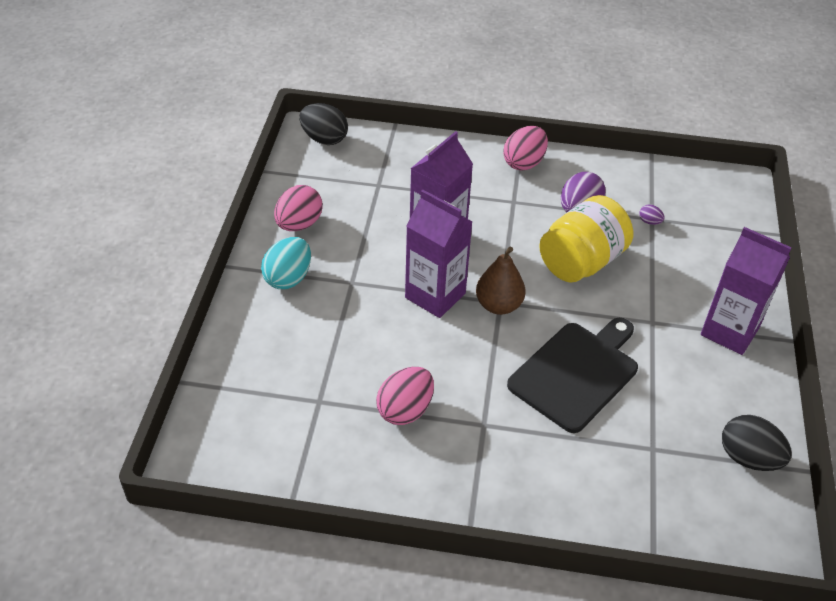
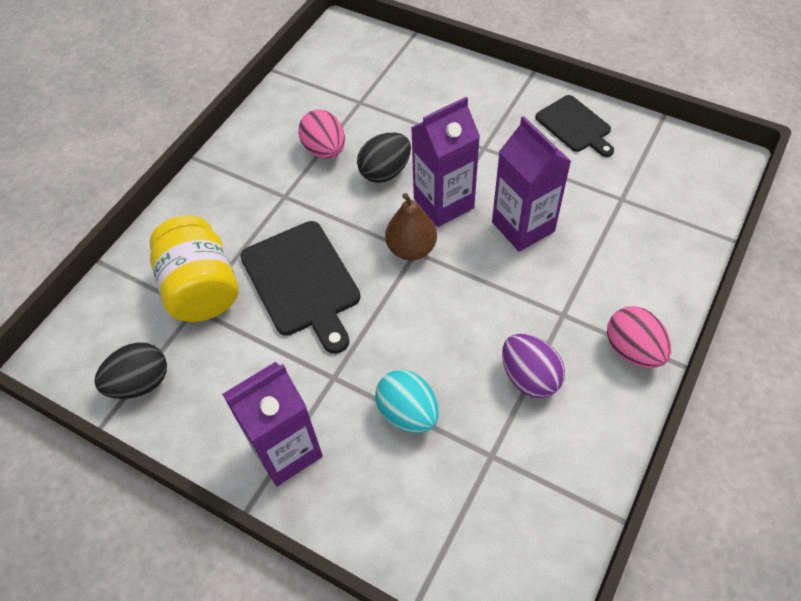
camera: 115 degrees right, 10 degrees up
turquoise egg [261,237,311,289] -> turquoise egg moved to [375,370,439,433]
pink egg [274,185,323,231] -> black cutting board [535,95,614,157]
black egg [299,103,348,145] -> black egg moved to [357,133,411,183]
yellow jar [539,195,633,283] -> yellow jar moved to [149,216,238,322]
purple egg [639,204,665,225] -> none

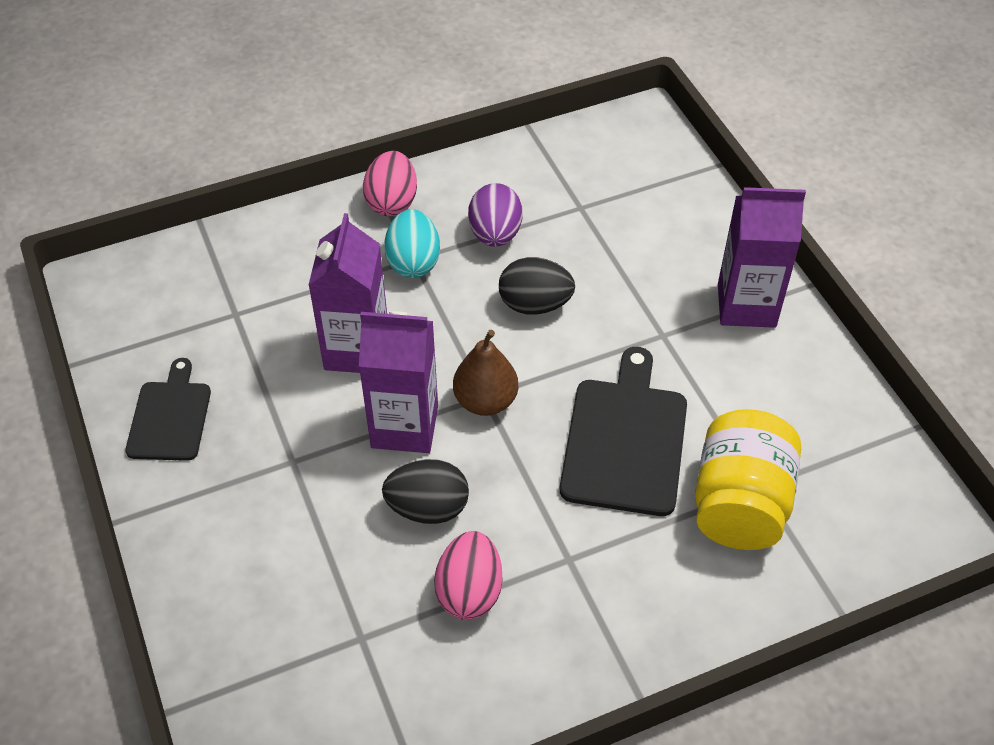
camera: 145 degrees left, 5 degrees down
black egg [94,342,167,399] -> black egg moved to [499,257,575,315]
turquoise egg [375,370,439,433] -> turquoise egg moved to [384,209,440,278]

